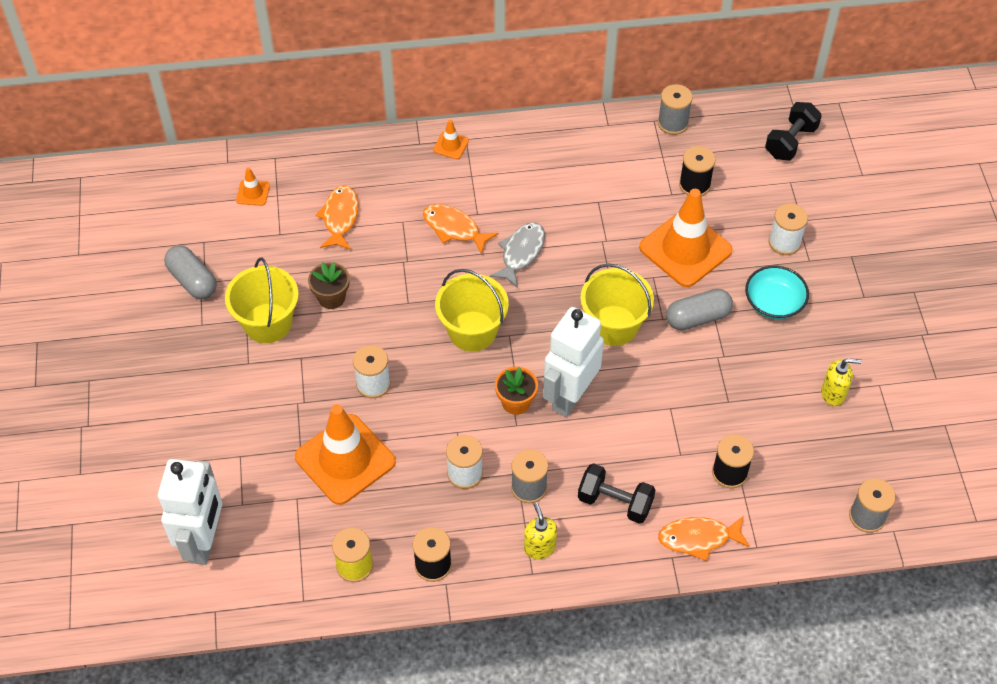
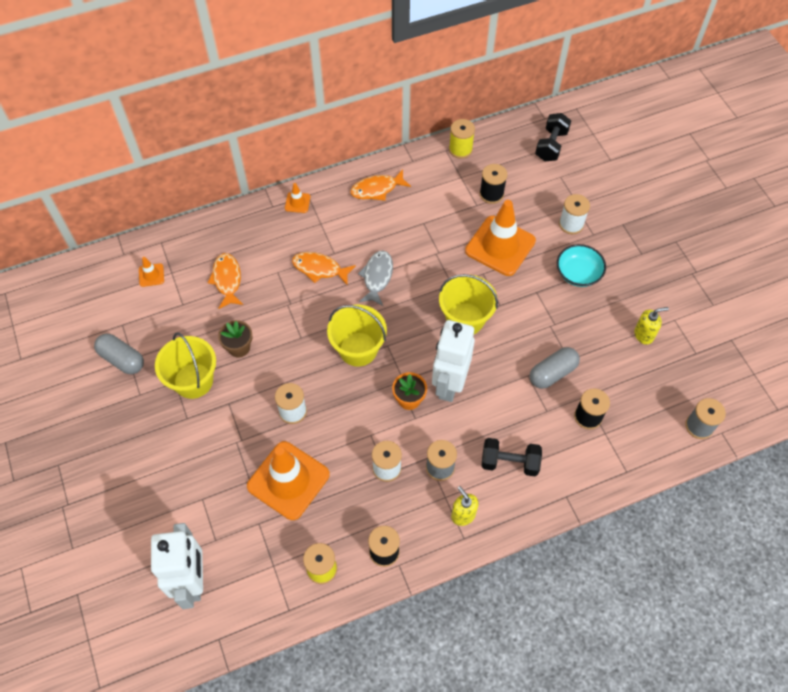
camera: 15 degrees left, 5 degrees up
grey spool [658,84,693,135] -> yellow spool [449,119,475,159]
orange fish [658,516,750,561] -> orange fish moved to [350,169,411,201]
grey capsule [666,289,733,330] -> grey capsule moved to [530,347,580,389]

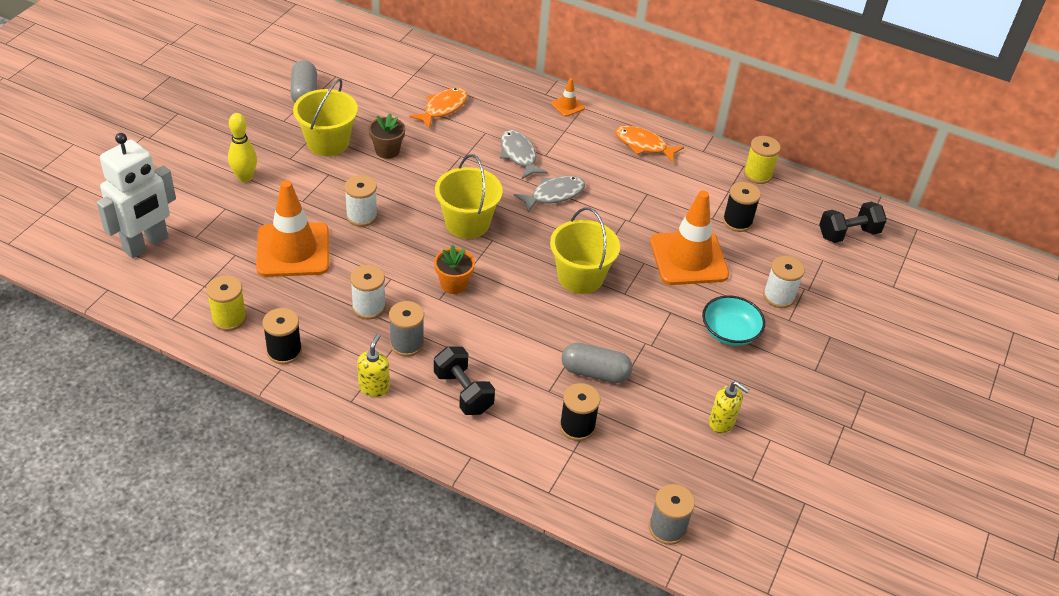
camera: 45 degrees right, 15 degrees down
orange traffic cone [139,257,164,287] -> none
orange fish [292,252,356,286] -> grey fish [500,130,548,179]
white robot [432,320,475,402] -> none
none -> yellow bowling pin [228,113,257,182]

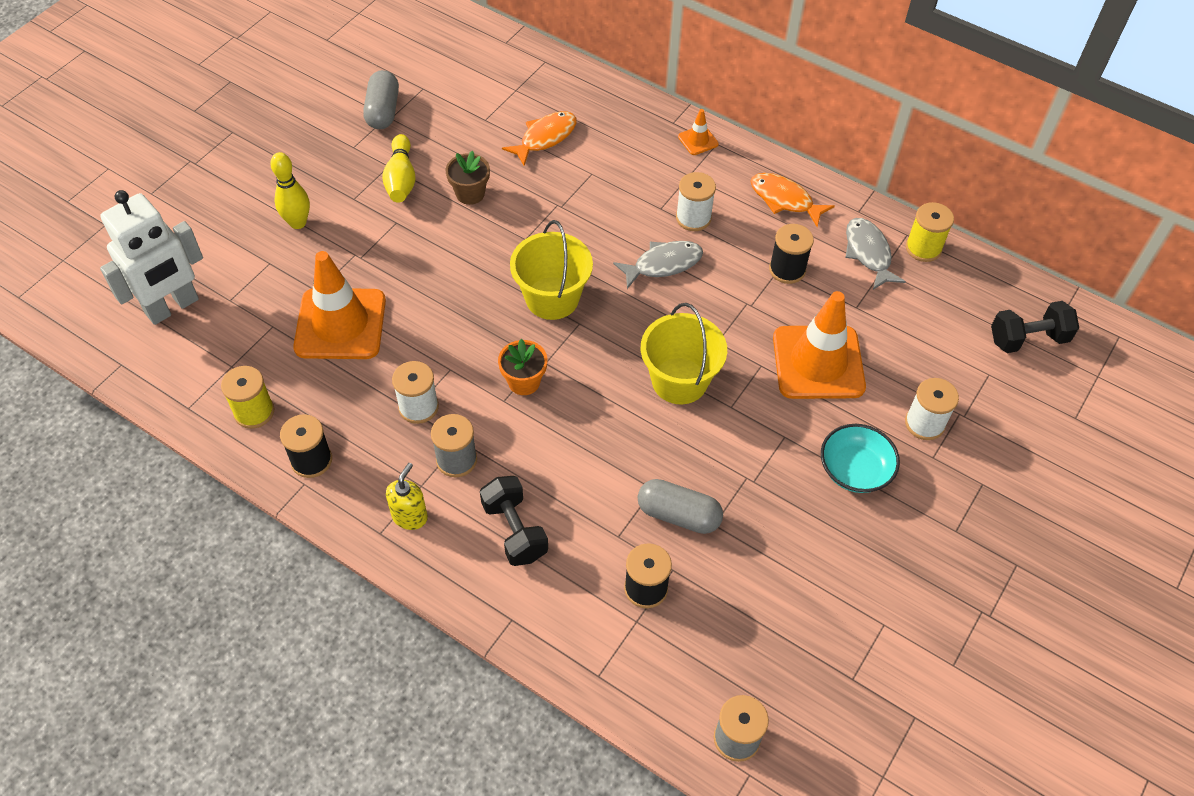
camera: 10 degrees right, 10 degrees up
yellow bucket [293,79,358,156] -> yellow bowling pin [382,134,416,202]
white spool [344,175,378,227] -> white spool moved to [676,172,716,231]
grey fish [500,130,548,179] -> grey fish moved to [845,218,906,290]
yellow soap dispenser [709,381,750,433] -> none
black spool [723,182,761,232] -> black spool moved to [769,224,814,284]

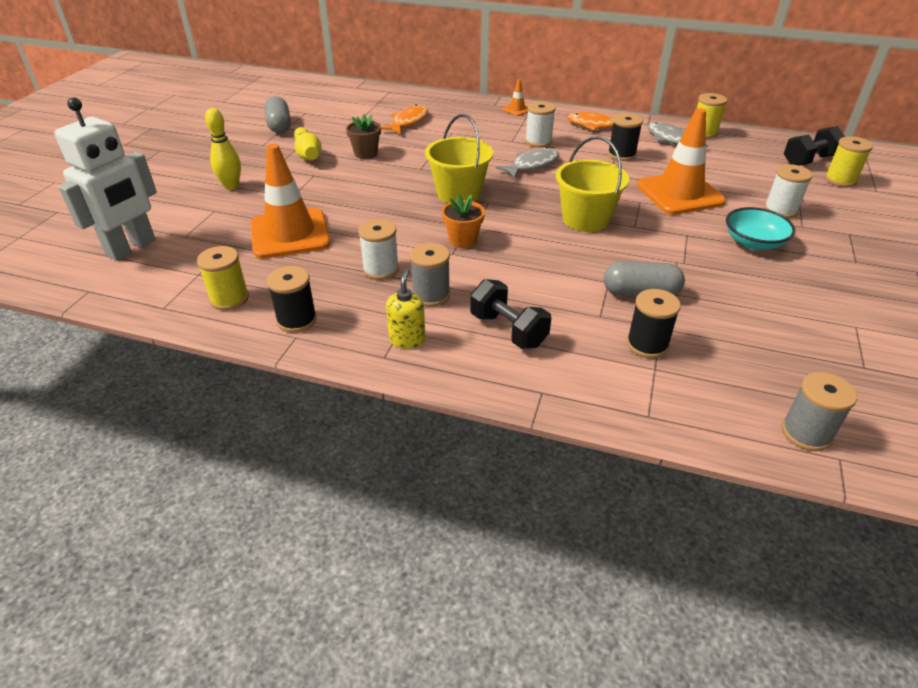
camera: 15 degrees left, 15 degrees down
none -> yellow spool [825,136,873,187]

